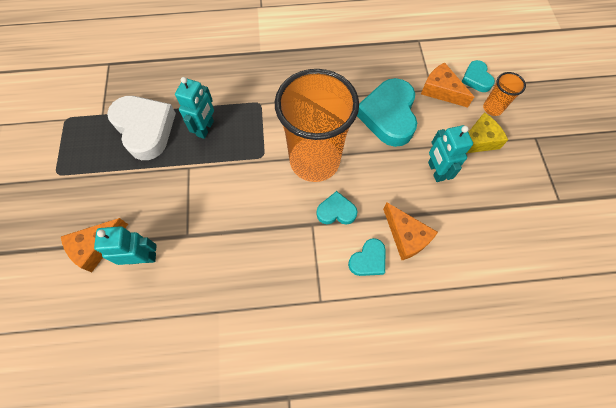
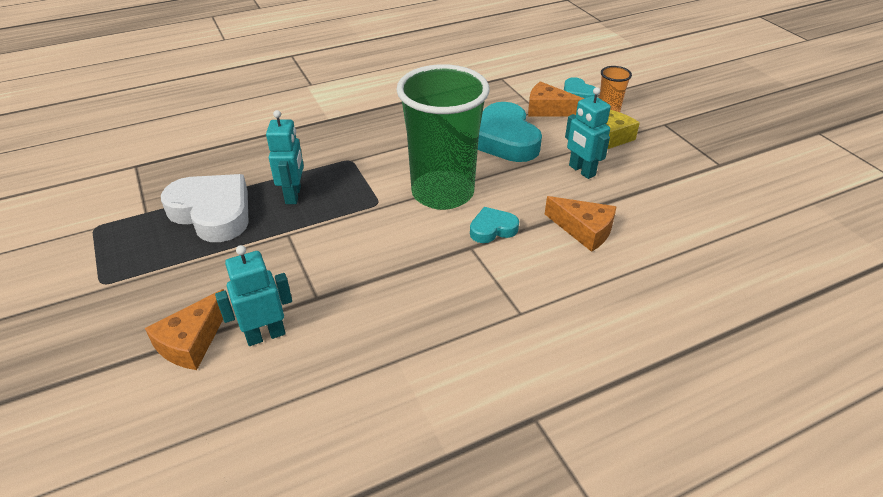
camera: 20 degrees left, 25 degrees down
orange cup [275,69,359,182] -> green cup [397,64,490,210]
turquoise heart [348,238,386,276] -> none

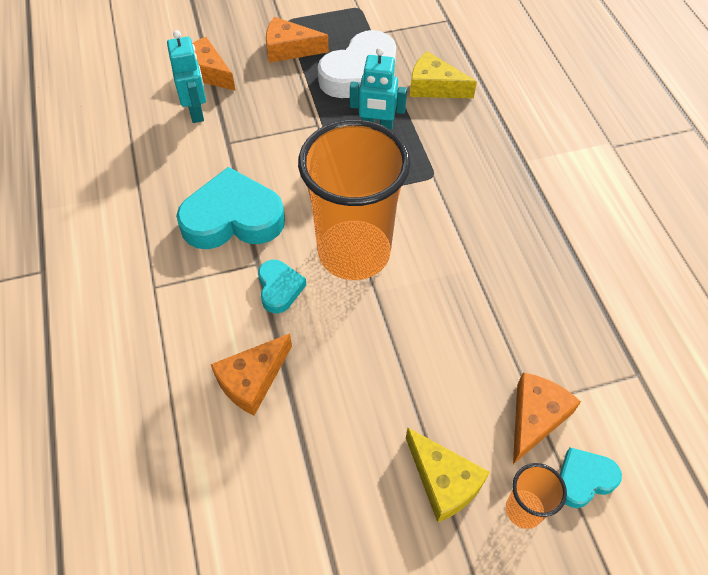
camera: 100 degrees right, 15 degrees up
green cup [397,64,490,210] -> orange cup [298,119,411,280]
turquoise heart [478,102,542,162] -> turquoise heart moved to [176,167,285,249]
turquoise robot [565,87,611,179] -> none
none -> orange cheese [266,17,329,63]
none -> yellow cheese [410,51,477,98]

